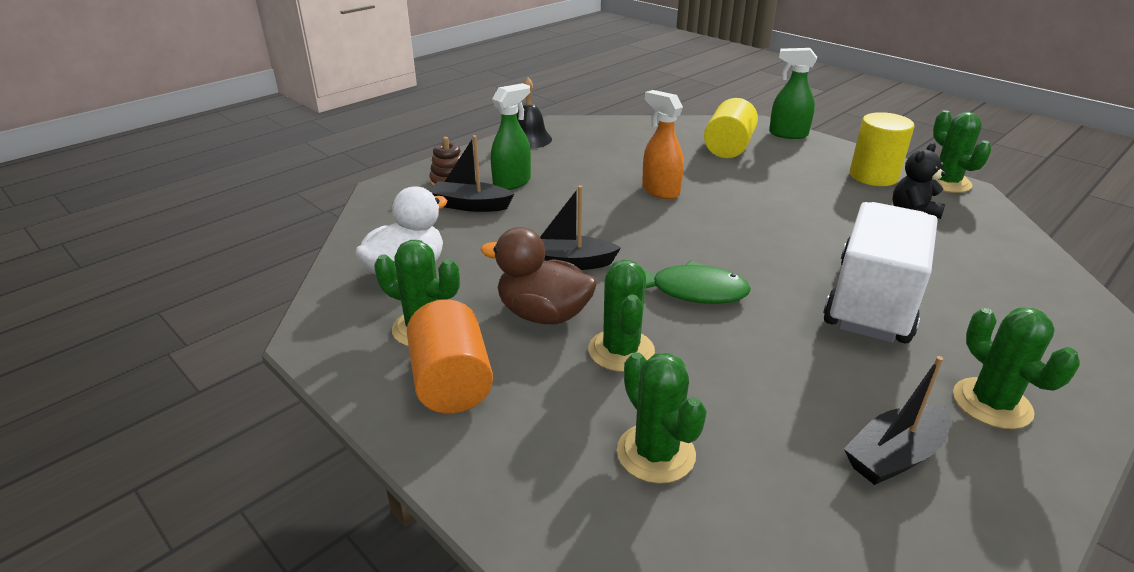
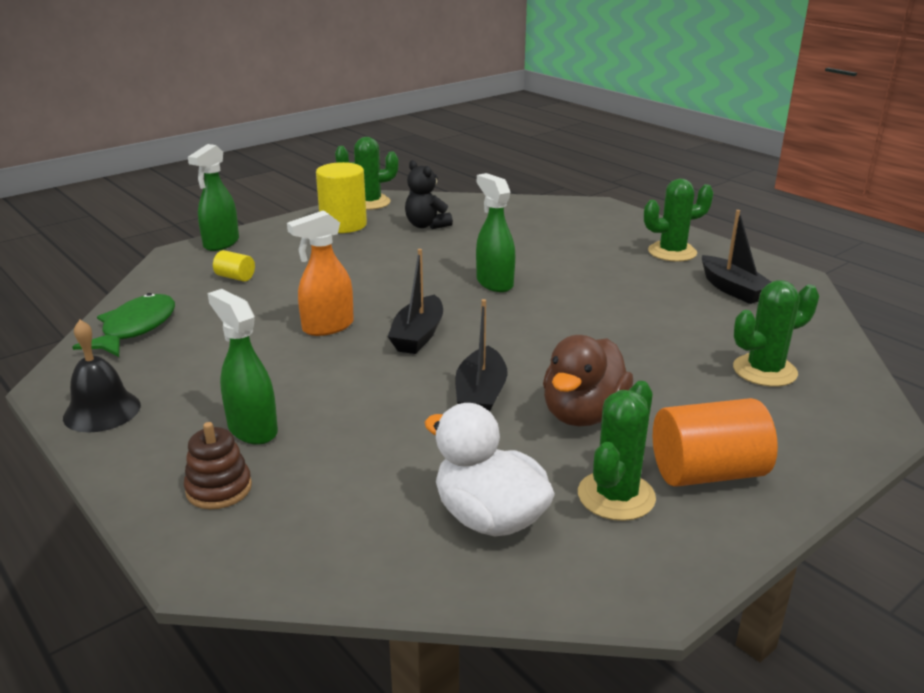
camera: 85 degrees left, 5 degrees down
black boat [430,135,514,212] -> black boat moved to [388,249,443,354]
green cactus [588,260,655,372] -> none
green fish [642,261,751,304] -> green fish moved to [72,293,175,357]
yellow cylinder [704,98,758,158] -> yellow cylinder [213,250,255,282], size x0.49
white truck [823,202,938,343] -> none
none -> green spray bottle [476,173,515,292]

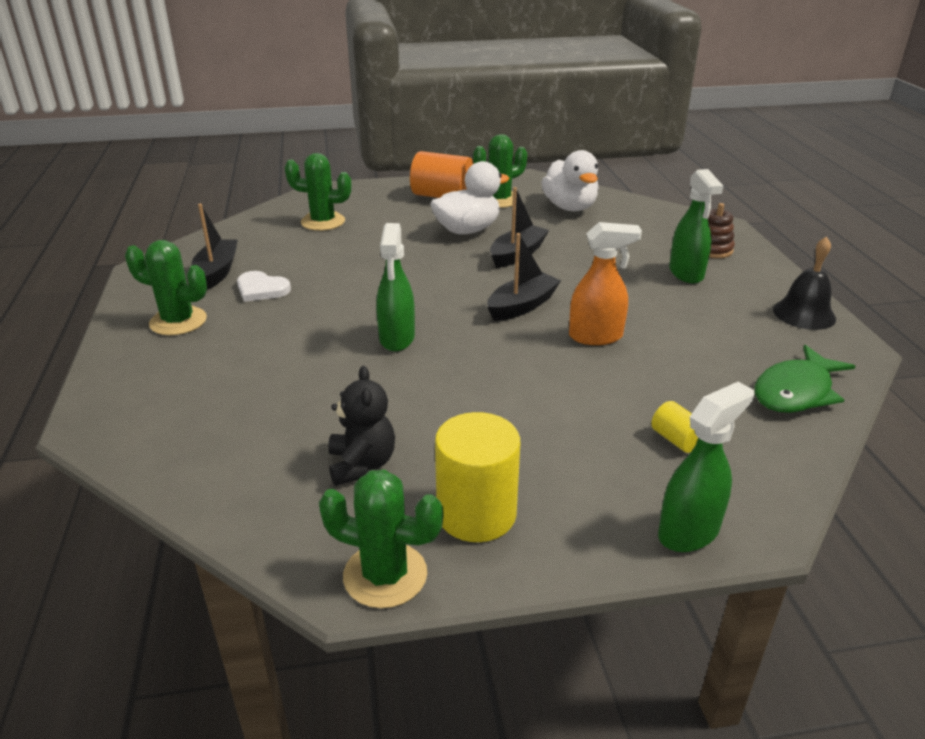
camera: 150 degrees left, 5 degrees up
brown duck [543,335,633,426] -> white duck [431,161,510,234]
none -> white heart [237,271,291,302]

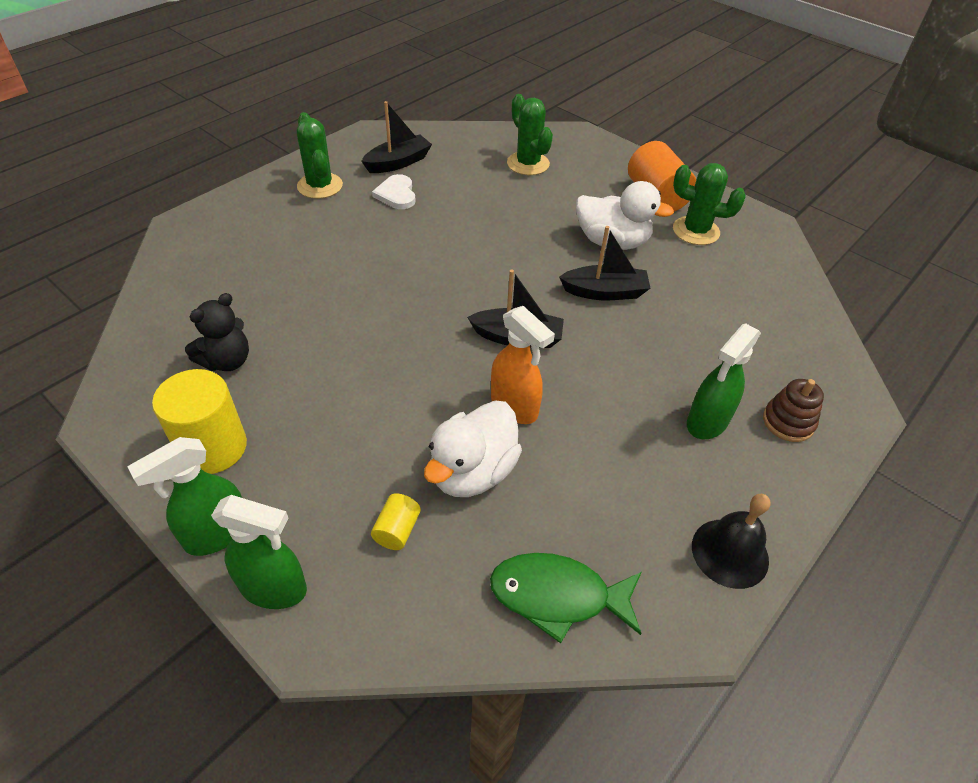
camera: 50 degrees right, 15 degrees up
green cactus [319,469,443,608] -> none
green spray bottle [376,223,415,351] -> green spray bottle moved to [127,437,242,556]
white duck [541,150,598,211] -> white duck moved to [424,400,522,497]

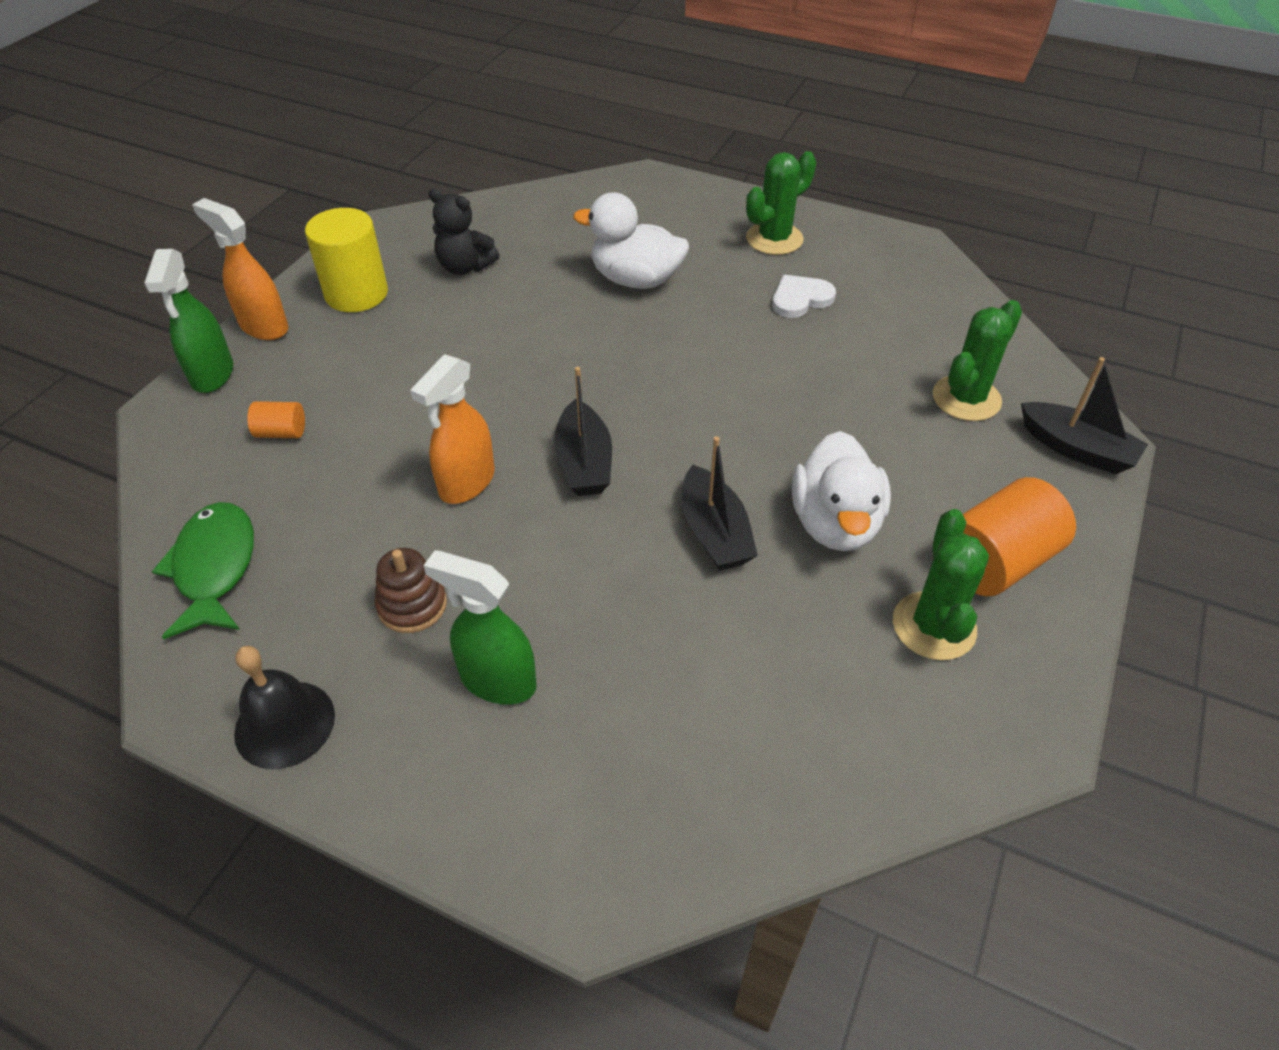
camera: 75 degrees right, 0 degrees up
green spray bottle [127,437,242,556] -> orange spray bottle [192,198,288,340]
black boat [361,101,432,173] -> black boat moved to [1021,357,1148,474]
yellow cylinder [371,493,421,550] -> orange cylinder [247,401,305,438]
white duck [424,400,522,497] -> white duck moved to [573,192,689,289]
brown stacking toy [763,379,824,442] -> brown stacking toy moved to [375,548,447,633]

